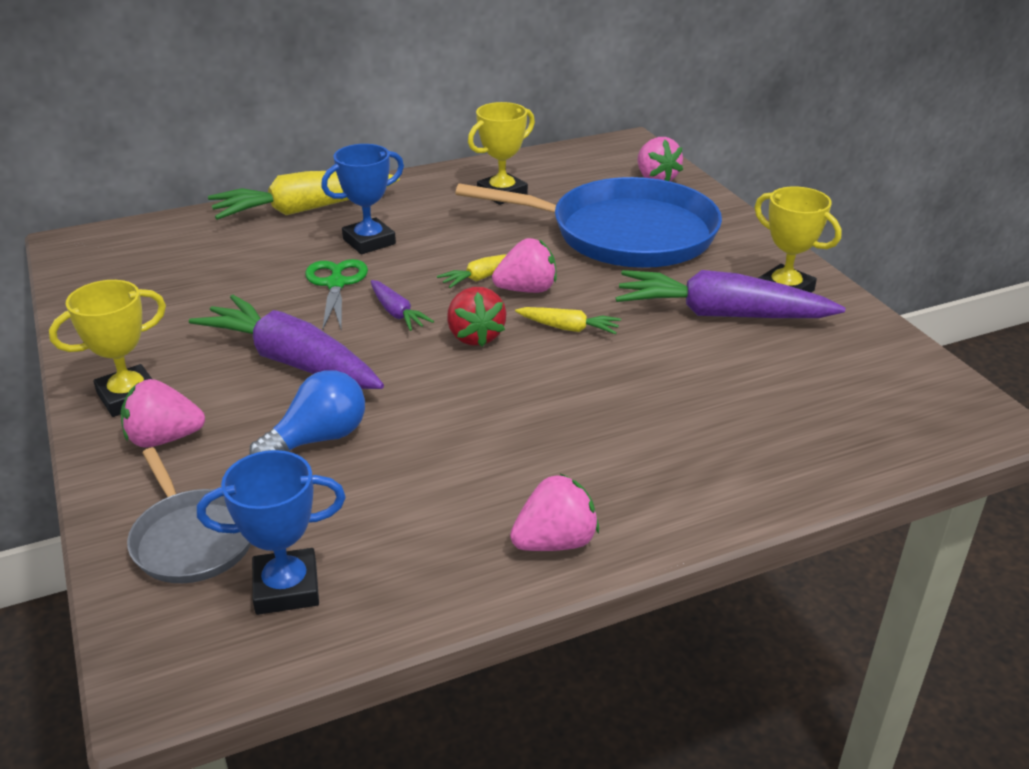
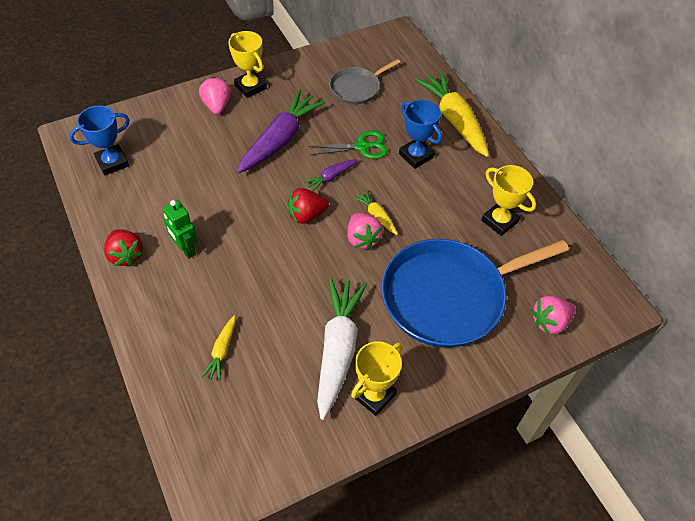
camera: 85 degrees right, 20 degrees up
grey pan [127,448,251,583] -> grey pan moved to [330,59,400,104]
blue trophy [197,450,346,615] -> blue trophy turned 75 degrees clockwise [69,105,130,175]
blue light bulb [249,370,365,455] -> none
blue pan [455,177,722,268] -> blue pan turned 60 degrees clockwise [381,239,569,348]
pink strawberry [510,474,599,551] -> red strawberry [104,229,143,266]
yellow carrot [515,307,621,334] -> yellow carrot moved to [201,315,235,381]
purple carrot [616,270,846,318] -> white carrot [317,278,367,420]
none -> green robot [163,200,198,259]

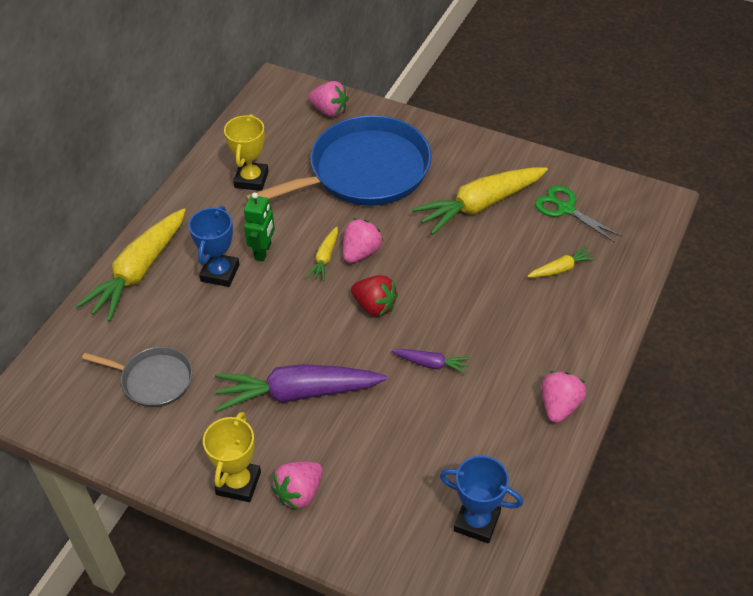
camera: 125 degrees left, 5 degrees down
red strawberry [104,229,143,266] -> pink strawberry [541,371,586,423]
green robot [163,200,198,259] -> green robot moved to [244,193,275,261]
purple carrot [303,159,357,192] -> purple carrot moved to [392,349,471,375]
green scissors [308,131,388,159] -> green scissors moved to [535,185,622,242]
white carrot [317,278,367,420] -> yellow carrot [412,167,548,235]
yellow trophy [351,341,402,416] -> none
blue pan [381,239,569,348] -> blue pan turned 60 degrees counterclockwise [245,115,432,206]

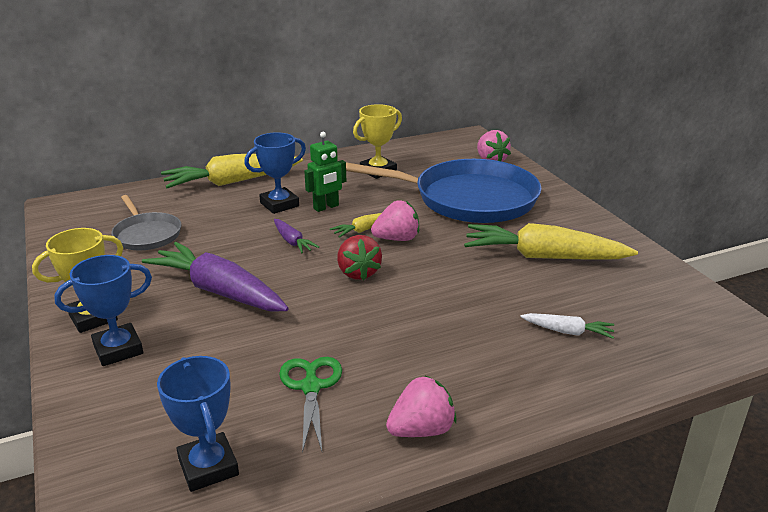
camera: 40 degrees right, 20 degrees down
pink strawberry [272,461,323,510] -> blue trophy [54,255,152,366]
purple carrot [392,349,471,375] -> purple carrot moved to [274,219,319,253]
yellow carrot [527,246,596,278] -> white carrot [520,313,614,339]
green scissors [535,185,622,242] -> green scissors moved to [279,357,342,453]

